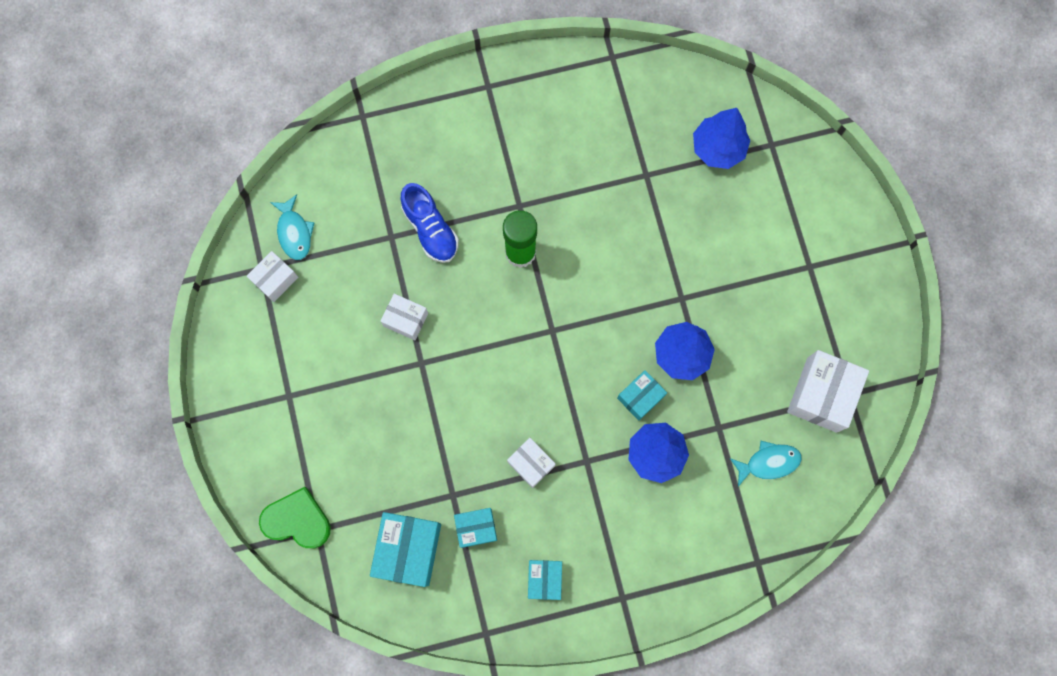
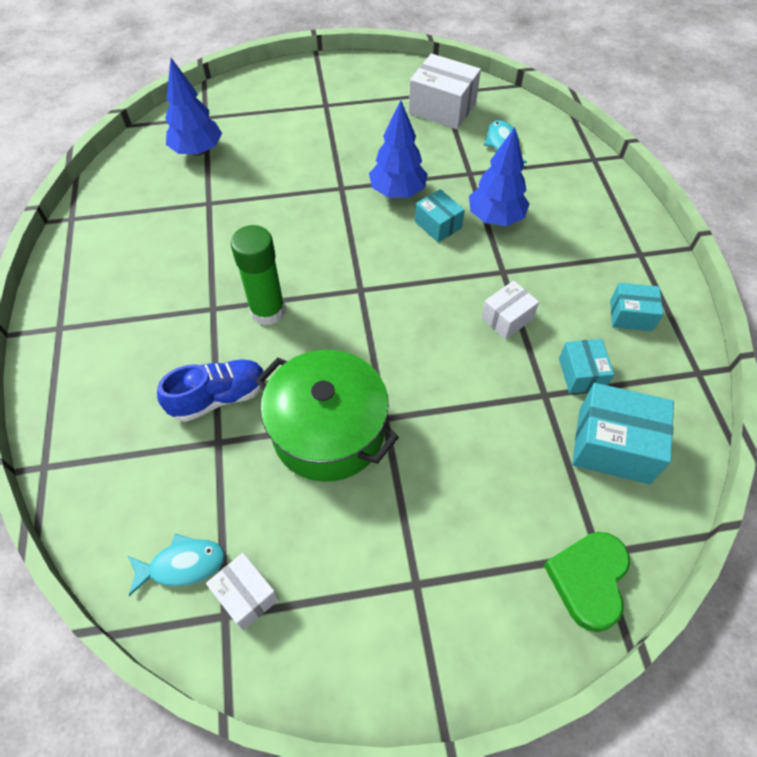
camera: 85 degrees left, 20 degrees down
white box [381,294,428,340] -> green pot [255,350,399,482]

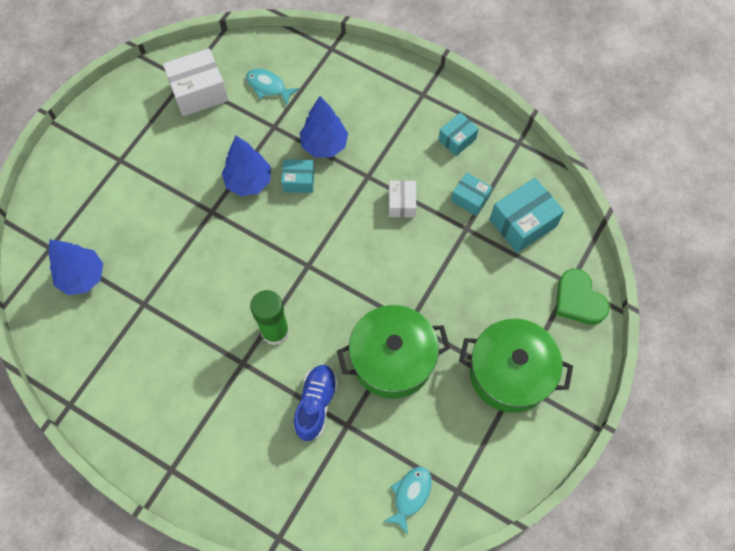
camera: 50 degrees left, 10 degrees up
white box [206,553,279,631] -> none
none -> green pot [459,319,573,413]

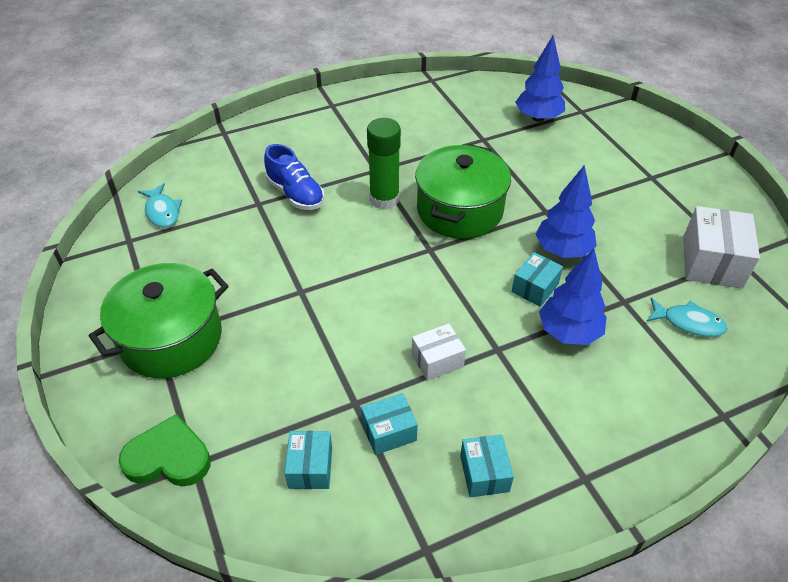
camera: 125 degrees right, 20 degrees down
turquoise fish [246,69,299,105] -> turquoise fish turned 45 degrees clockwise [647,298,728,337]
green pot [337,305,450,399] -> green pot moved to [415,144,511,239]
white box [389,181,416,217] -> white box turned 60 degrees counterclockwise [412,324,466,381]
turquoise box [489,178,564,253] -> turquoise box [285,431,332,489], size x0.59

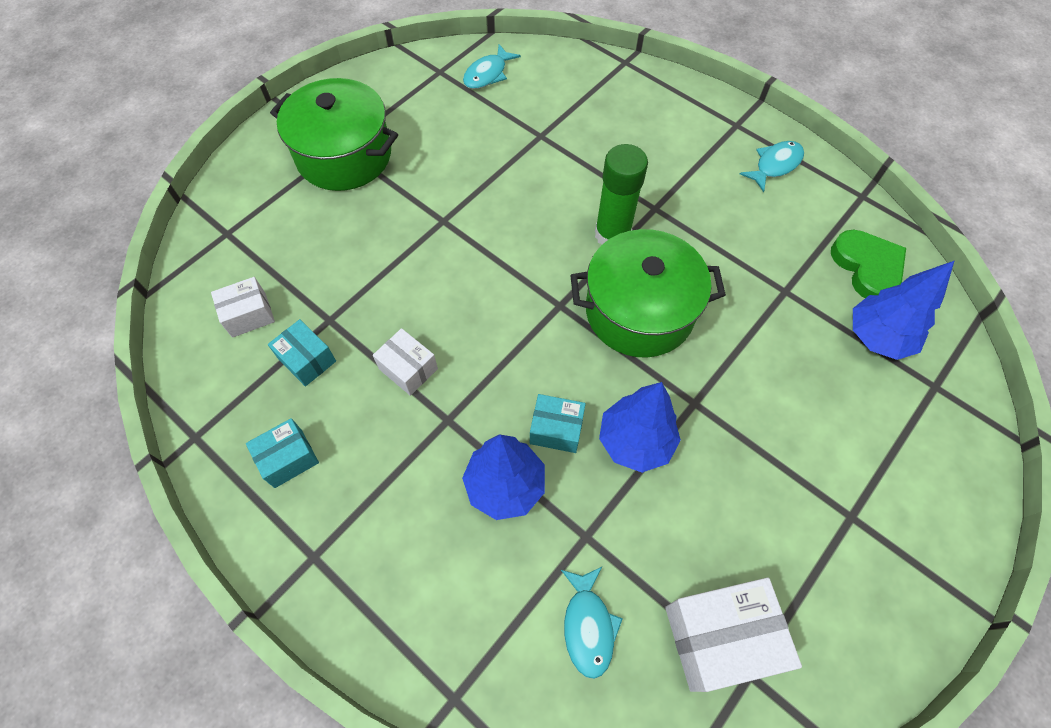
camera: 65 degrees right, 15 degrees up
green heart [118,414,211,486] -> green heart moved to [831,230,906,298]
blue shoe [264,144,324,210] -> none
turquoise box [285,431,332,489] -> white box [211,277,275,338]
none -> turquoise fish [740,141,804,192]

